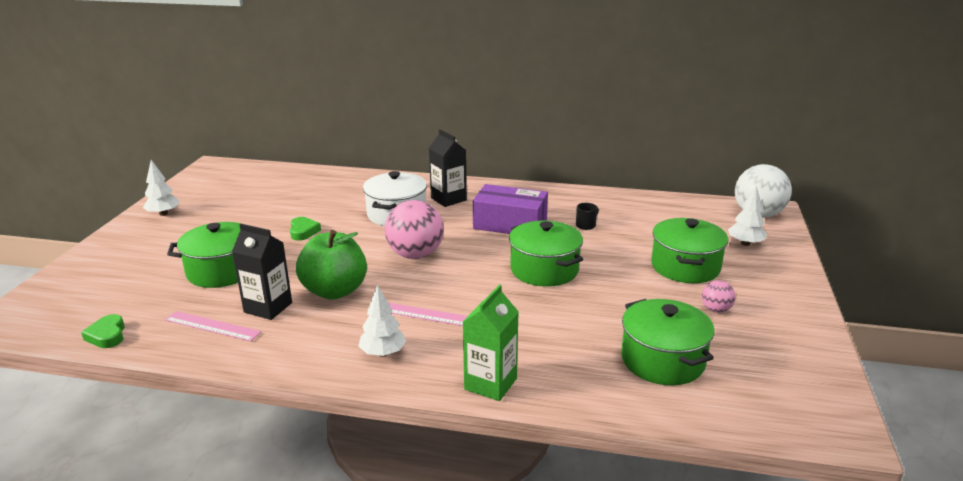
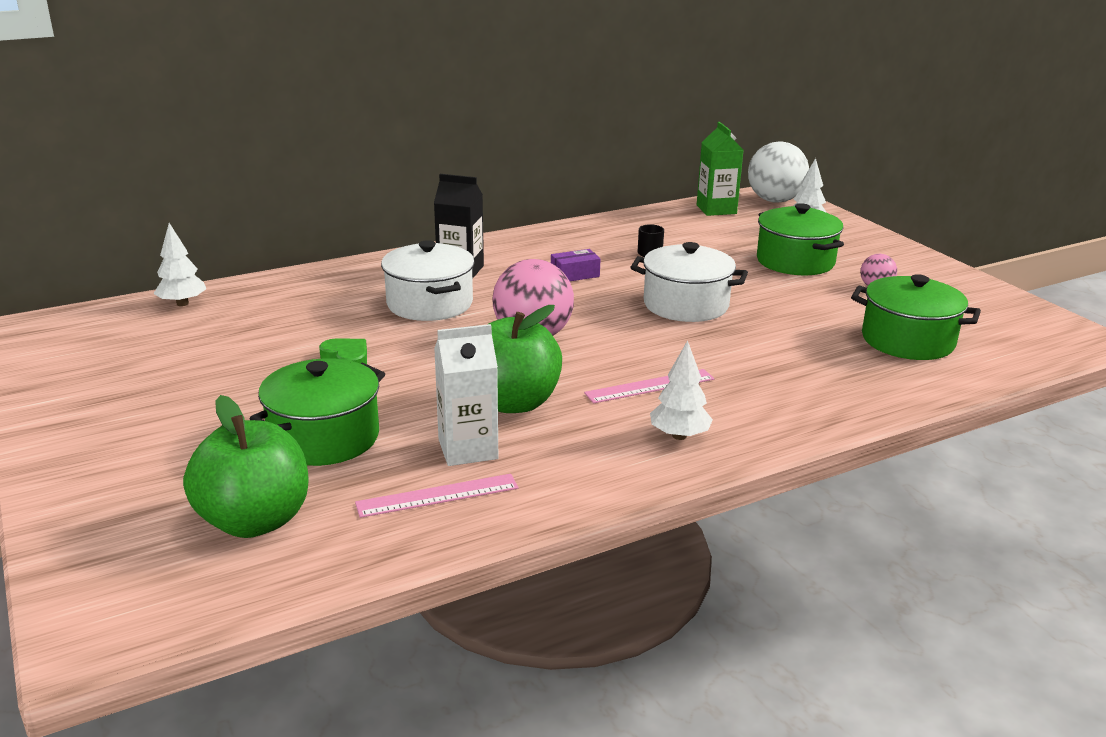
camera: 40 degrees left, 0 degrees up
green heart [81,314,125,348] -> none
white tree [143,160,179,216] -> white tree moved to [153,223,206,306]
black carton [232,224,292,320] -> white carton [434,324,498,466]
green carton [463,284,519,401] -> green carton moved to [697,122,743,216]
purple box [473,184,548,234] -> purple box [551,249,600,281], size x0.49
green pot [509,220,583,287] -> white pot [630,242,748,322]
none -> green apple [183,395,309,538]

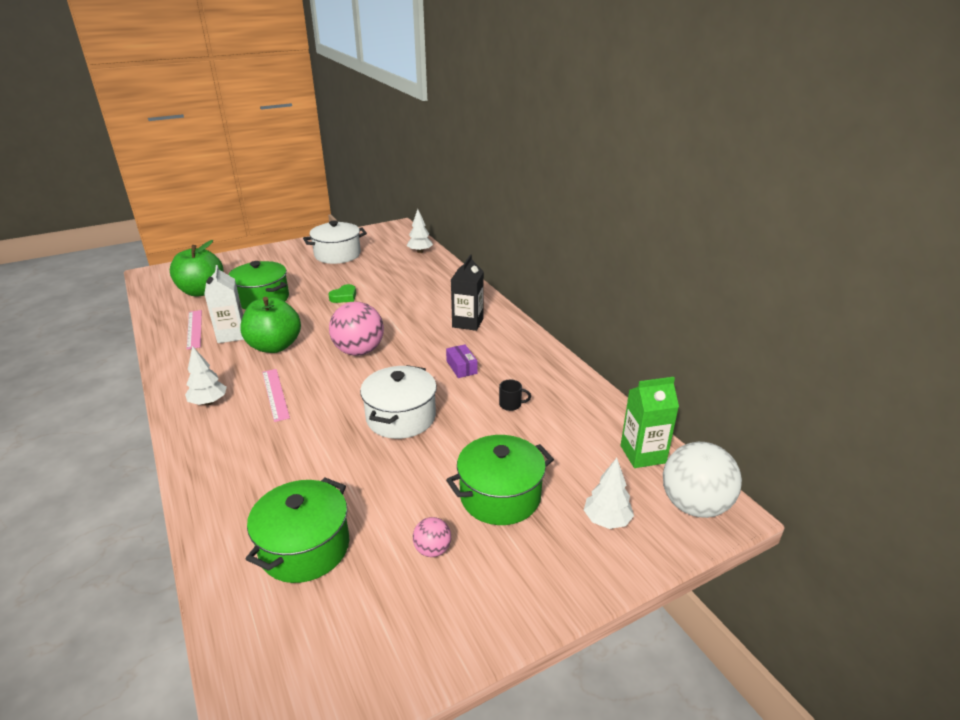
camera: 90 degrees right, 5 degrees up
white pot [381,240,475,321] -> white pot moved to [303,220,367,264]

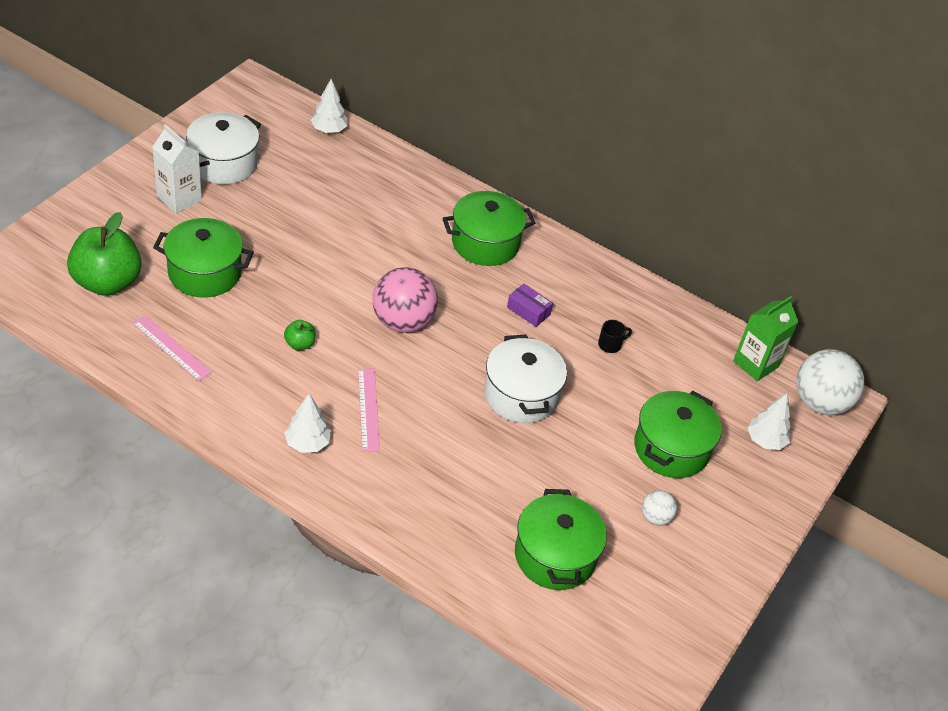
camera: 35 degrees left, 15 degrees up
white carton [204,265,244,343] -> white carton moved to [152,124,202,214]
green apple [240,297,301,353] -> green apple [284,320,316,350], size x0.44
pink ruler [262,369,290,422] -> pink ruler turned 45 degrees clockwise [358,369,380,452]
green heart [328,284,356,303] -> none
pink ball [413,517,451,557] -> white ball [642,490,677,525]
black carton [451,255,484,331] -> green pot [442,191,535,266]

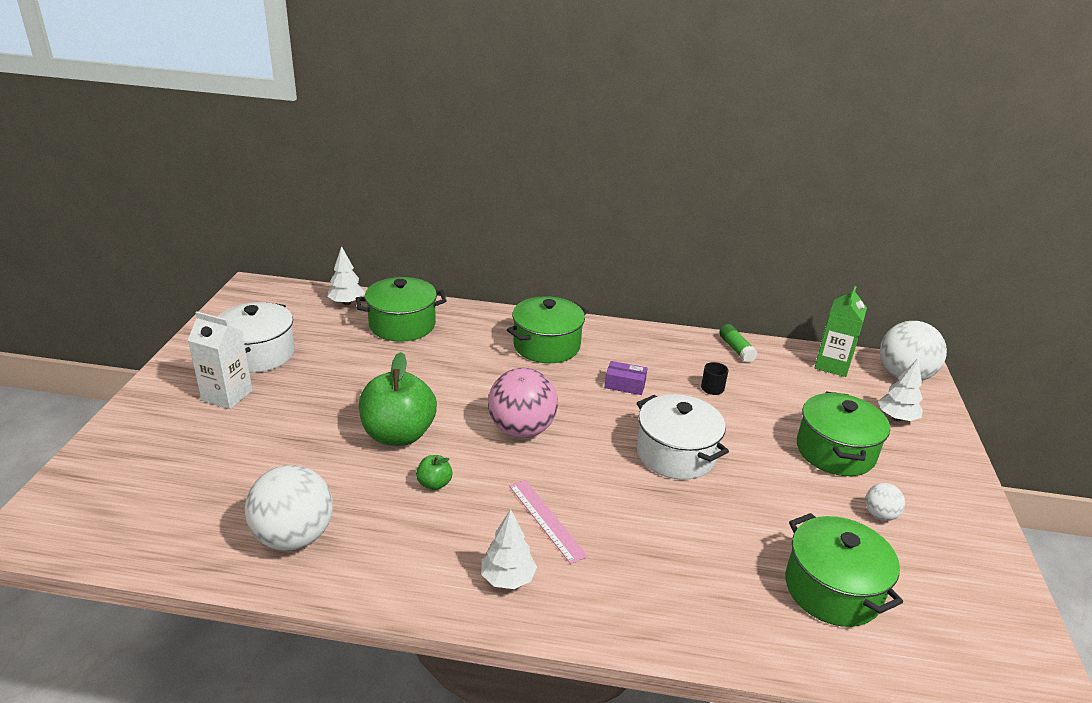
camera: 20 degrees left, 15 degrees down
green apple [67,212,142,296] -> green apple moved to [359,352,437,446]
pink ruler [132,315,212,382] -> white ball [245,465,333,551]
green pot [153,218,254,298] -> green pot moved to [356,277,447,342]
none -> green glue stick [719,324,758,363]

